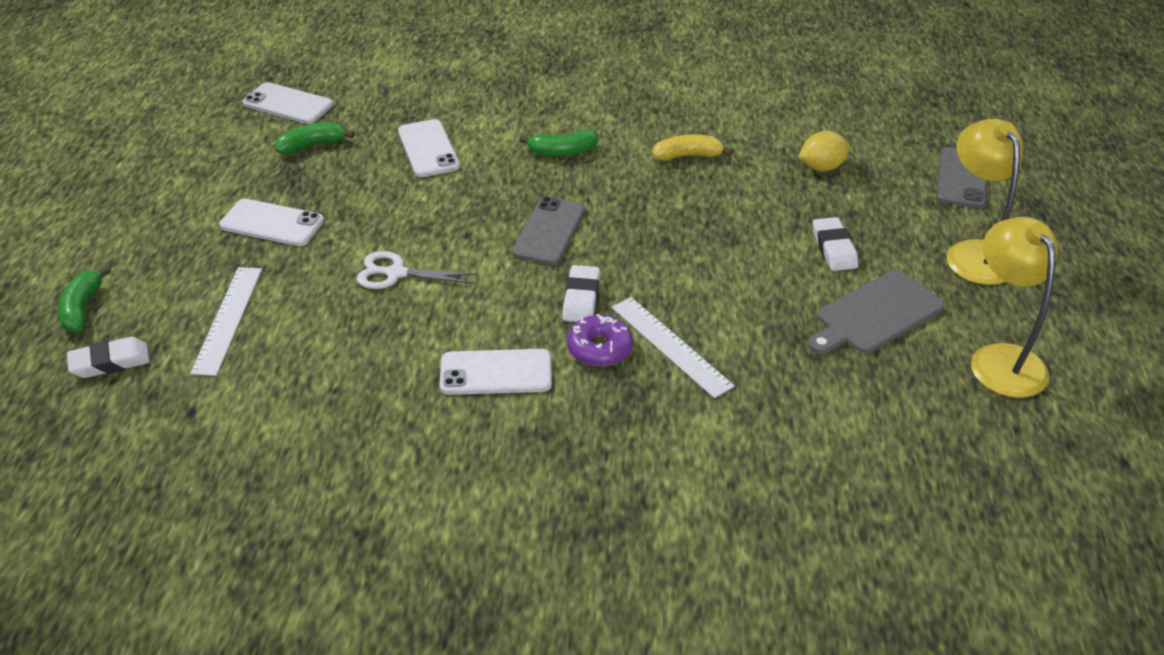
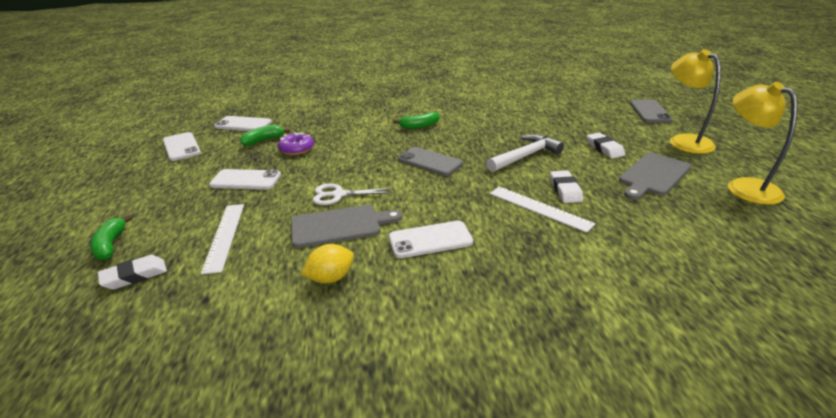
camera: 10 degrees left, 10 degrees down
white phone [398,119,460,177] -> white phone moved to [163,132,201,161]
grey phone [512,197,585,265] -> grey phone turned 60 degrees counterclockwise [398,147,463,176]
white eraser [562,265,600,322] -> white eraser moved to [550,170,583,203]
purple donut [567,314,633,367] -> purple donut moved to [278,132,314,155]
yellow banana [653,134,733,161] -> none
yellow lemon [798,131,850,171] -> yellow lemon moved to [301,244,354,284]
none -> grey cutting board [291,205,402,248]
none -> white hammer [486,134,564,172]

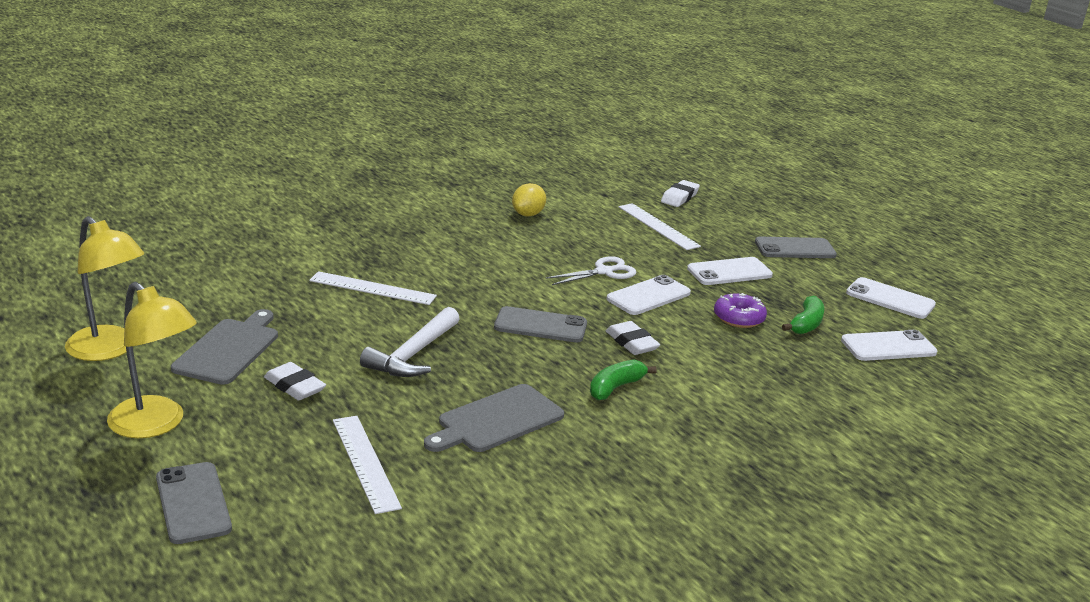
camera: 150 degrees right, 5 degrees down
green banana [90,215,132,260] -> none
grey cutting board [291,205,402,248] -> grey cutting board moved to [424,384,564,452]
white phone [389,221,473,258] -> white phone moved to [607,275,691,315]
white eraser [550,170,583,203] -> white eraser moved to [606,321,661,355]
none -> white ruler [333,416,402,514]
none -> grey phone [755,237,837,258]

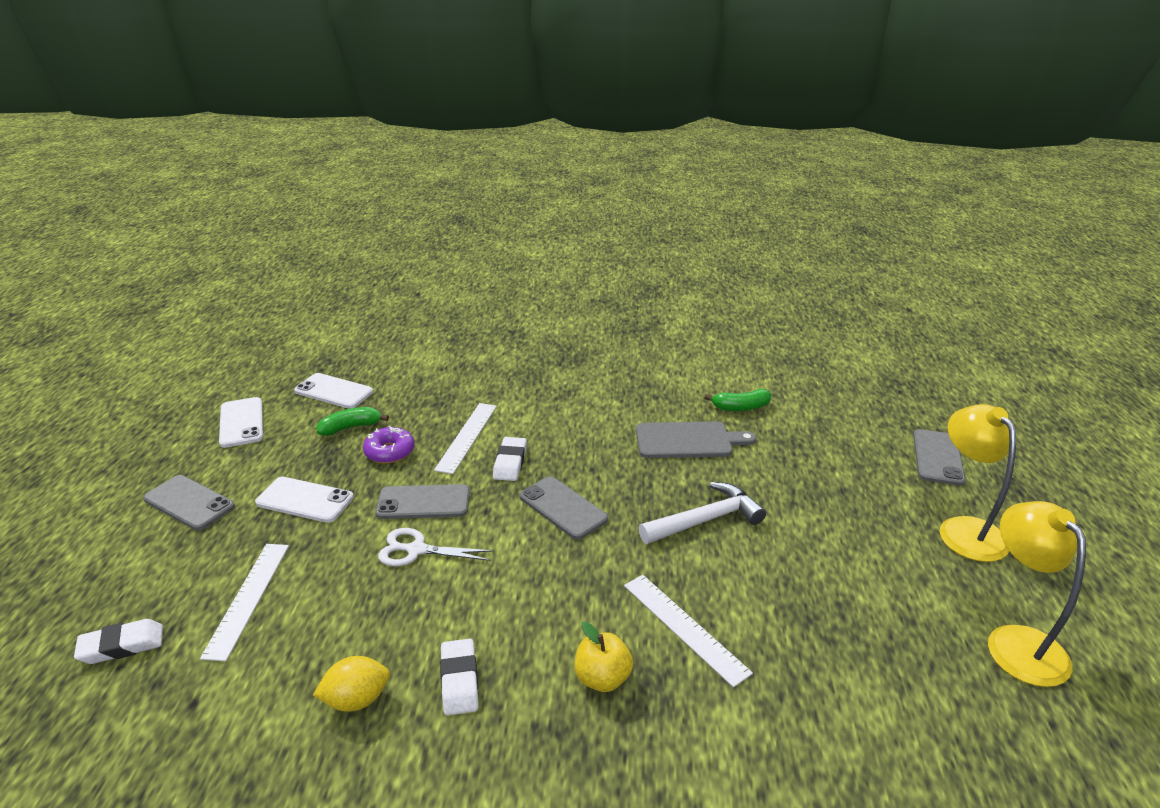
camera: 140 degrees left, 5 degrees up
grey cutting board [171,309,278,385] -> none
white eraser [264,362,326,400] -> white eraser moved to [440,639,479,716]
white ruler [333,416,402,514] -> white ruler moved to [434,403,497,474]
green banana [590,360,657,400] -> green banana moved to [704,389,771,411]
white phone [607,275,691,315] -> grey phone [375,484,470,519]
none -> yellow apple [575,621,633,692]

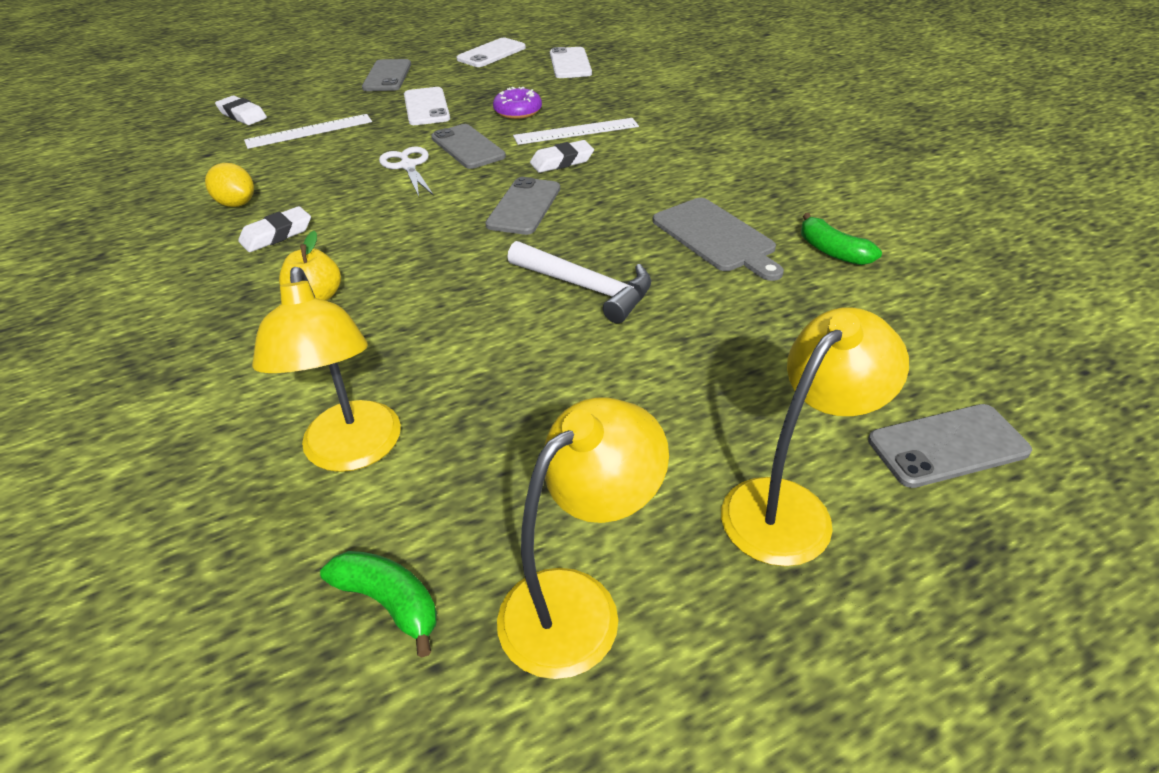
camera: 60 degrees right, 10 degrees up
green banana [317,407,389,436] -> green banana moved to [320,551,437,657]
white ruler [624,575,753,687] -> none
none -> yellow lamp [252,267,401,472]

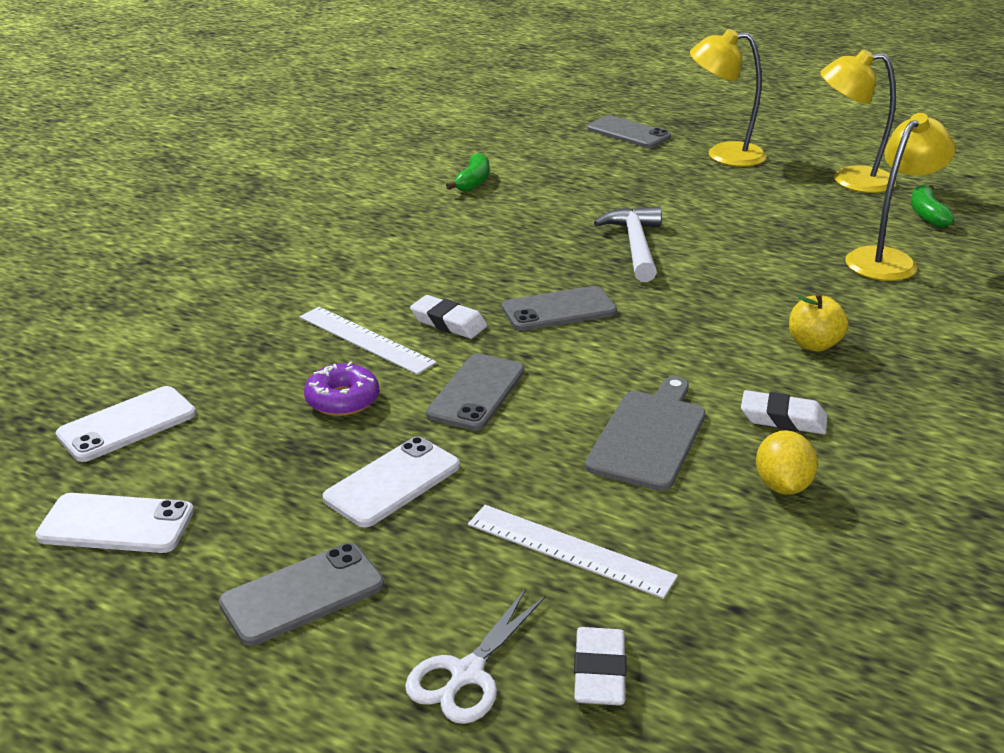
camera: 125 degrees left, 10 degrees down
white scissors [379,147,434,196] -> white scissors moved to [405,588,546,724]
grey cutting board [653,198,784,281] -> grey cutting board moved to [585,376,706,491]

